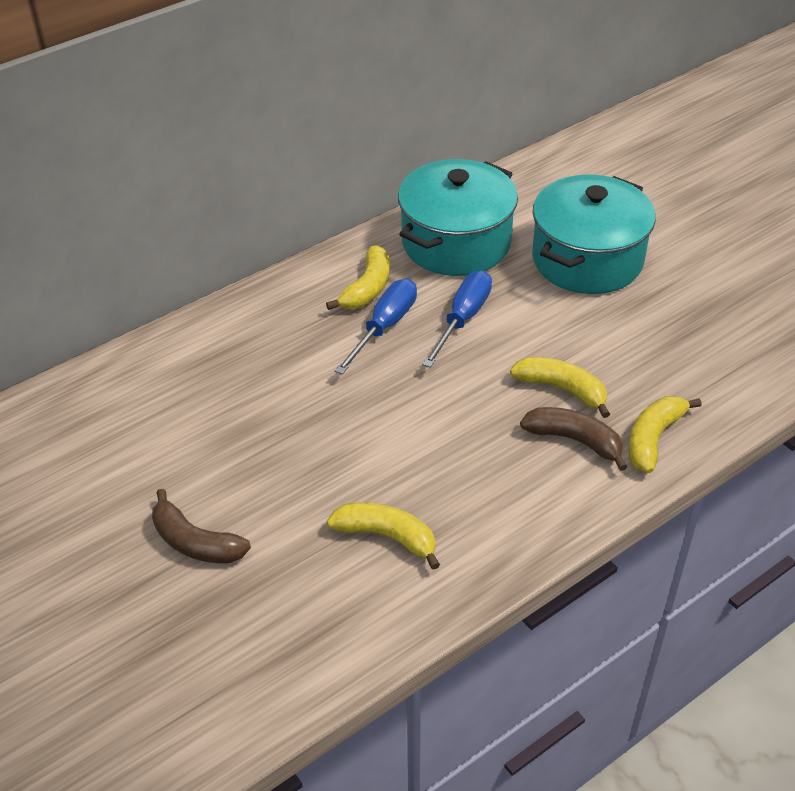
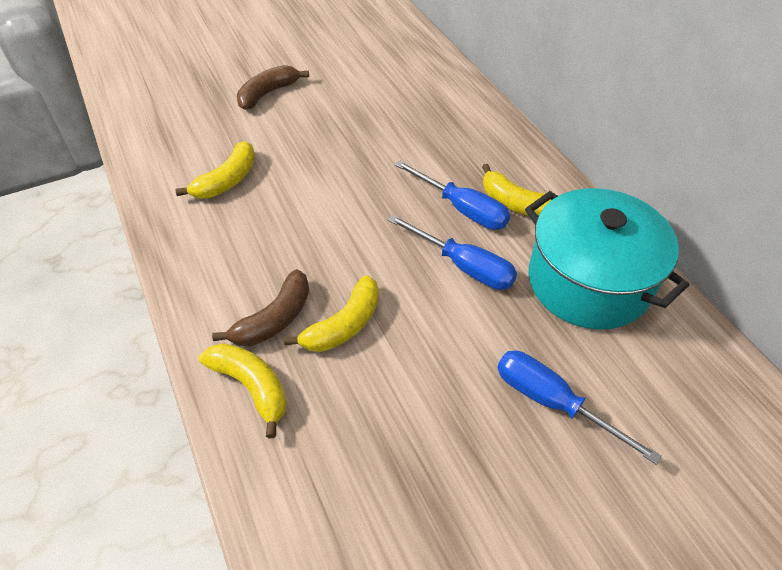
camera: 100 degrees right, 5 degrees up
turquoise pot [532,174,656,294] -> blue screwdriver [497,350,661,465]

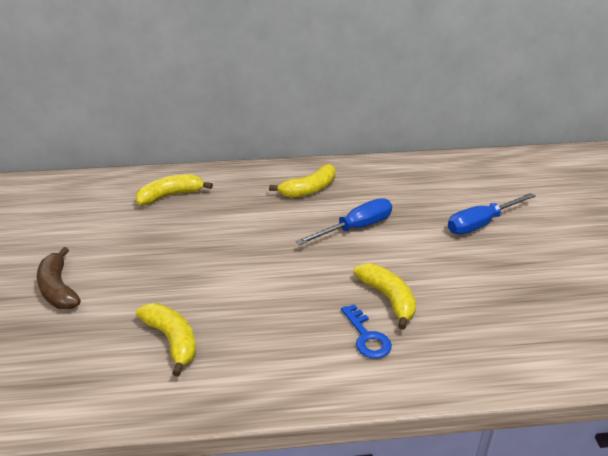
camera: 70 degrees left, 15 degrees down
yellow banana [199,343,287,438] -> yellow banana moved to [135,174,213,205]
brown banana [212,269,309,346] -> blue key [341,304,392,359]
blue screwdriver [395,160,510,230] -> none
turquoise pot [525,188,689,330] -> none

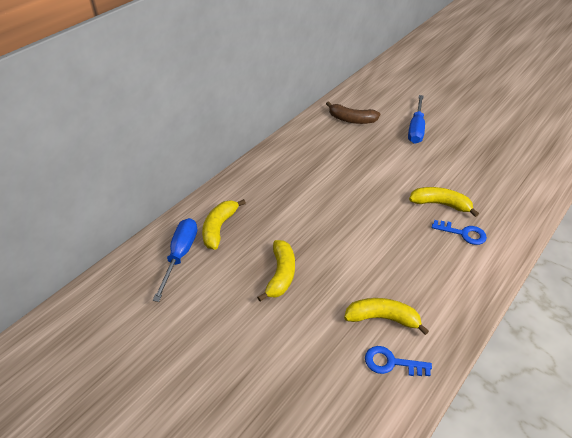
camera: 45 degrees left, 10 degrees up
brown banana [37,247,81,309] -> brown banana moved to [326,101,380,124]
yellow banana [269,164,335,198] -> yellow banana moved to [257,240,295,302]
blue screwdriver [296,198,392,245] -> blue screwdriver moved to [153,218,197,302]
none -> blue key [365,346,432,376]

